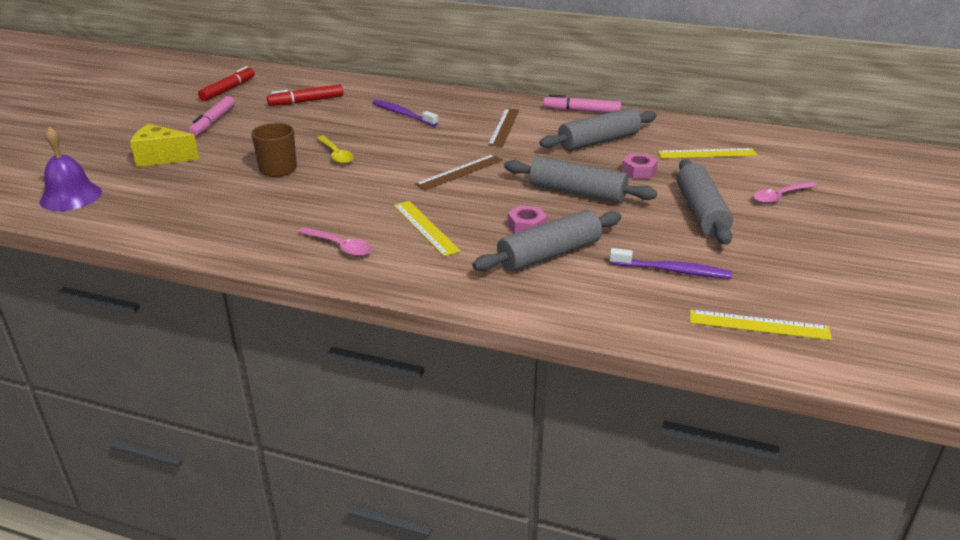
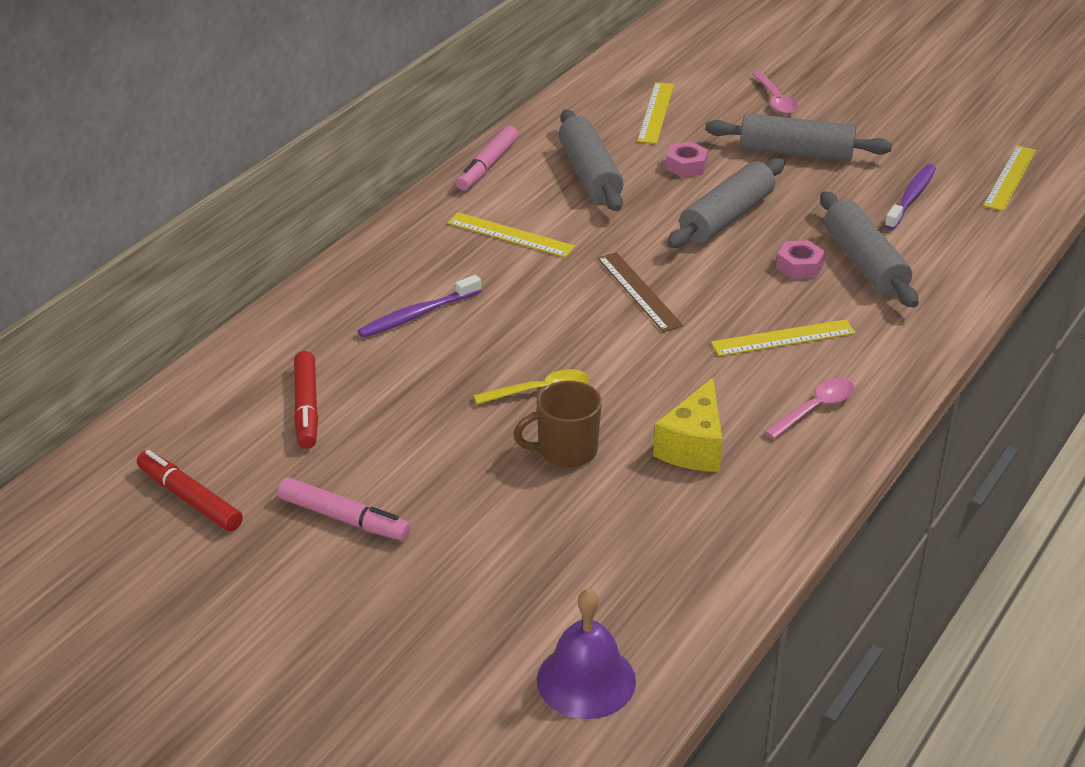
camera: 75 degrees left, 5 degrees up
yellow cheese [130,124,200,167] -> yellow cheese moved to [653,378,722,472]
brown ruler [488,108,519,147] -> yellow ruler [447,212,575,258]

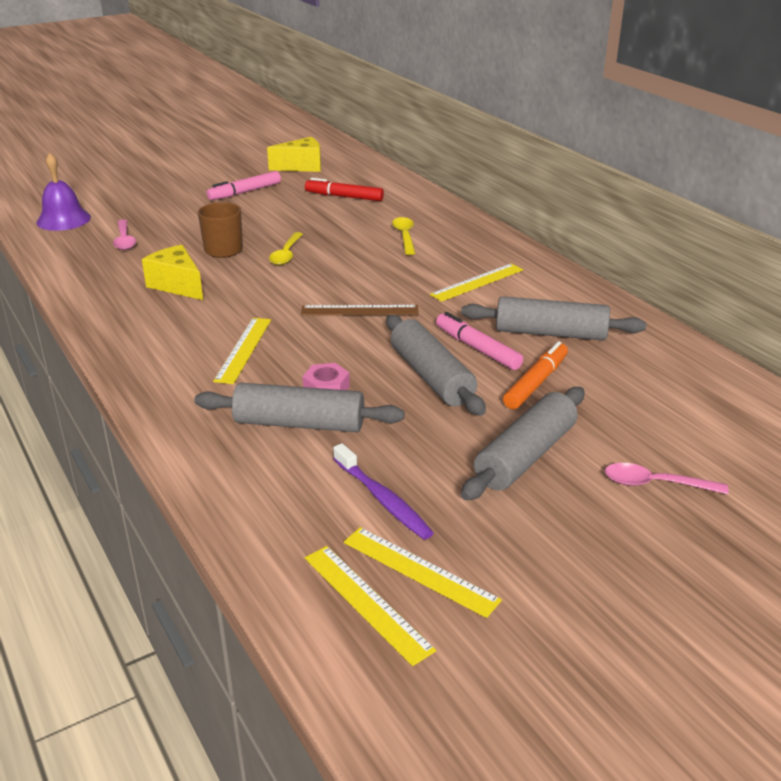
camera: 115 degrees right, 5 degrees down
red marker [137,450,243,532] -> yellow cheese [267,137,321,172]
purple toothbrush [358,275,481,338] -> yellow spoon [392,217,415,255]
pink marker [456,126,519,191] -> pink marker moved to [436,312,523,370]
yellow ruler [637,82,674,144] -> yellow ruler moved to [344,527,502,618]
pink nut [666,142,708,178] -> orange marker [503,341,568,409]
pink spoon [764,378,855,439] -> pink spoon moved to [113,220,136,250]

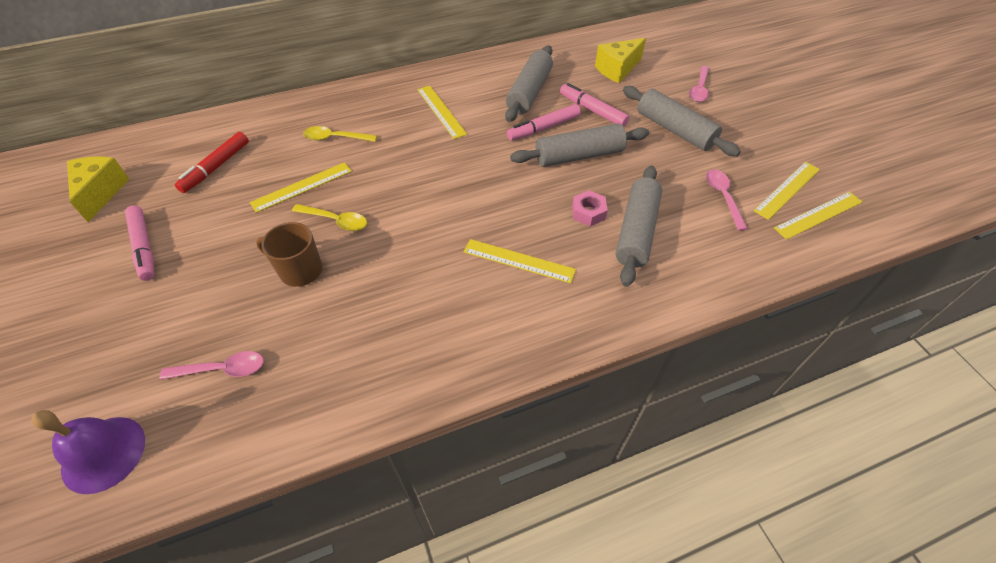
camera: 80 degrees left, 20 degrees up
yellow cheese [142,245,203,300] -> yellow cheese moved to [595,38,646,83]
brown ruler [301,305,419,316] -> none
purple toothbrush [333,443,434,540] -> pink spoon [706,169,748,231]
orange marker [503,341,568,409] -> pink marker [560,83,629,127]
none -> yellow ruler [250,162,352,213]

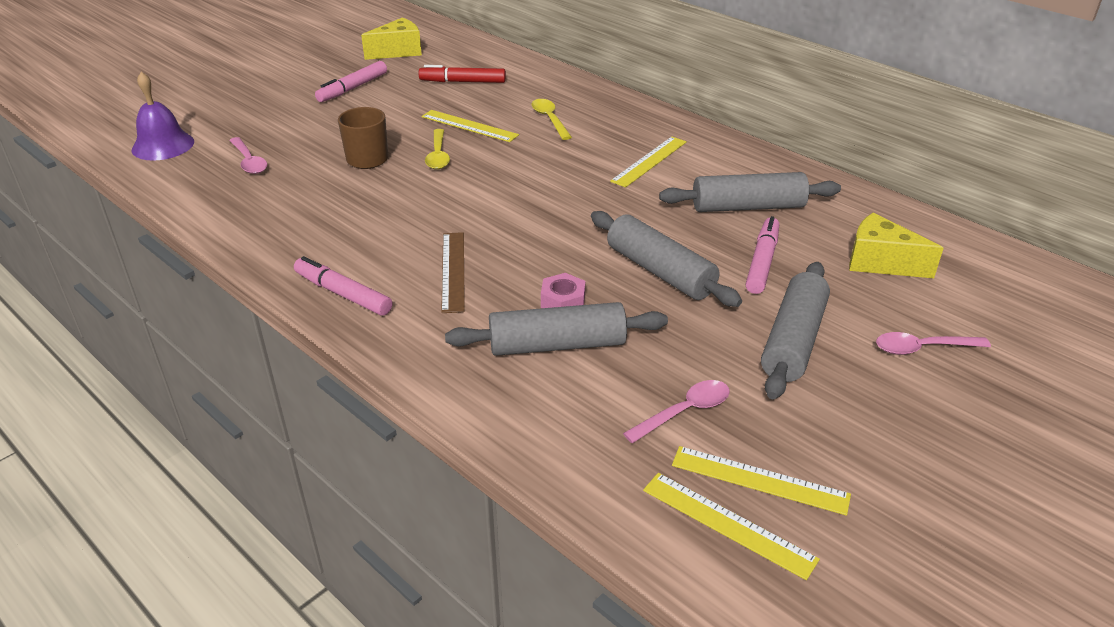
camera: 65 degrees right, 15 degrees down
yellow ruler [464,239,576,283] -> brown ruler [441,232,465,313]
pink marker [507,104,581,141] -> pink marker moved to [294,256,392,316]

